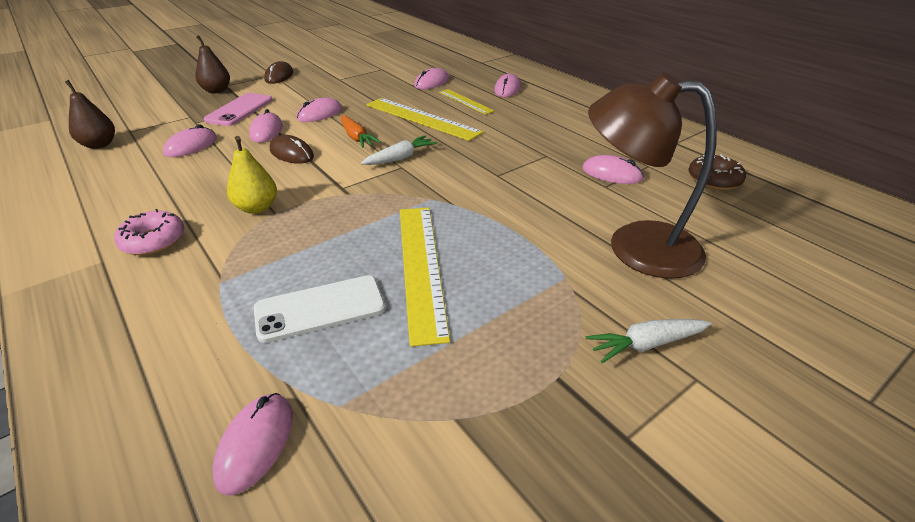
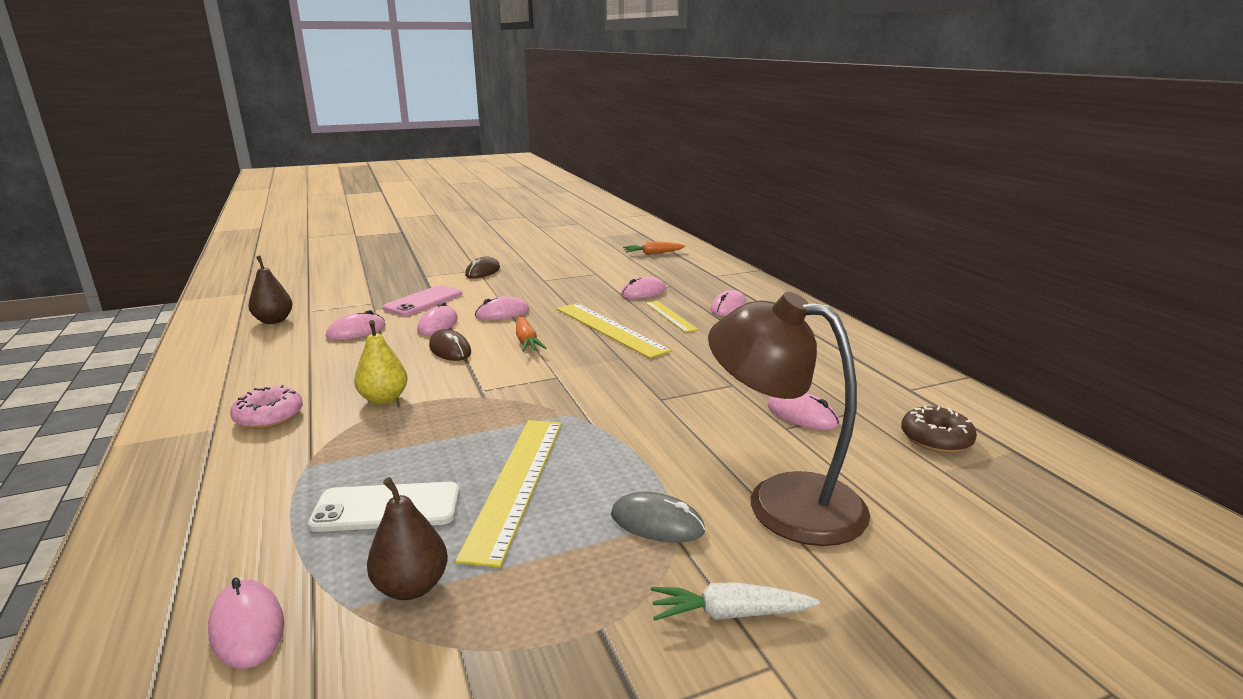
camera: 15 degrees right, 15 degrees down
brown pear [196,35,230,93] -> brown pear moved to [367,477,448,600]
pink mouse [212,393,293,495] -> pink mouse turned 60 degrees counterclockwise [208,578,284,669]
white carrot [361,136,437,165] -> none
none -> grey mouse [611,492,705,543]
none -> orange carrot [623,241,685,255]

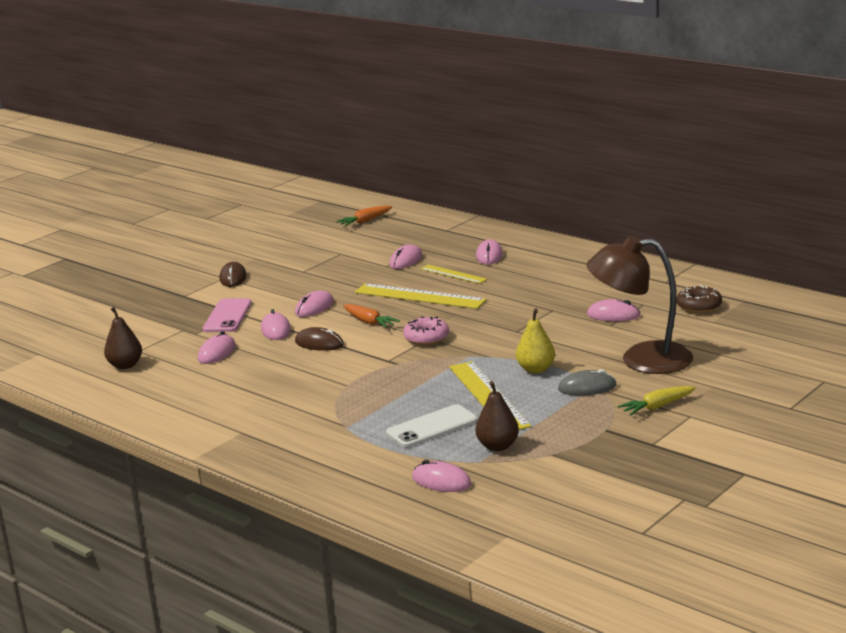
camera: 25 degrees left, 0 degrees up
pink donut [230,385,303,429] -> pink donut moved to [403,316,449,345]
yellow pear [354,320,408,404] -> yellow pear moved to [516,309,555,373]
white carrot [651,582,820,621] -> yellow carrot [618,386,696,416]

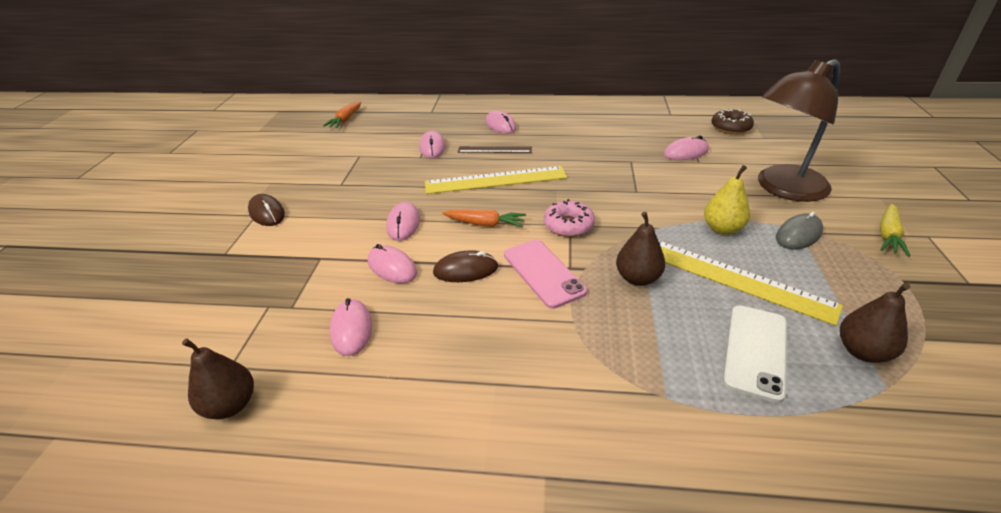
camera: 35 degrees left, 15 degrees up
pink phone [203,298,252,332] -> pink phone moved to [504,240,587,309]
pink mouse [412,460,472,492] -> none
yellow ruler [420,265,487,284] -> brown ruler [458,146,532,153]
none -> brown pear [616,212,665,286]

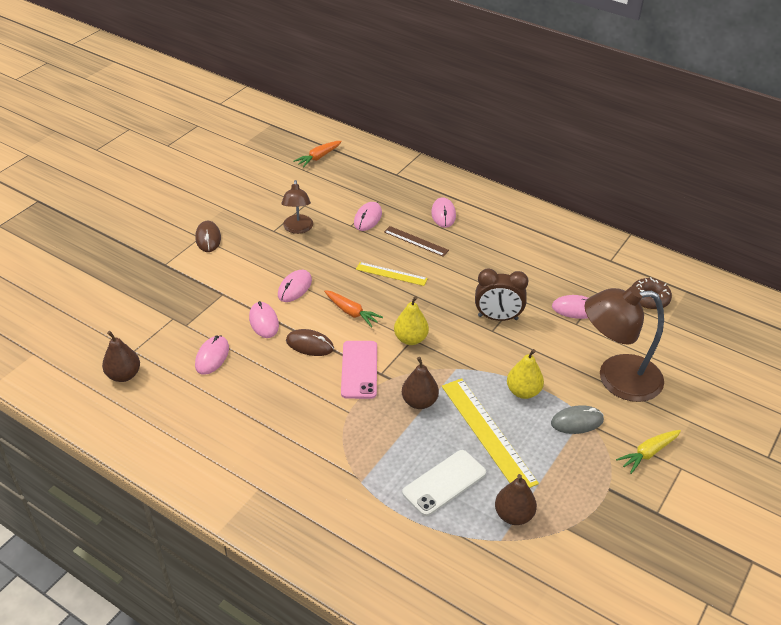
camera: 25 degrees right, 5 degrees up
yellow ruler [425,166,567,194] -> yellow ruler [356,262,428,286], size x0.57
pink donut [544,199,595,237] -> yellow pear [394,296,429,345]
none -> brown lamp [281,180,313,234]
none -> brown clock [475,268,529,321]

